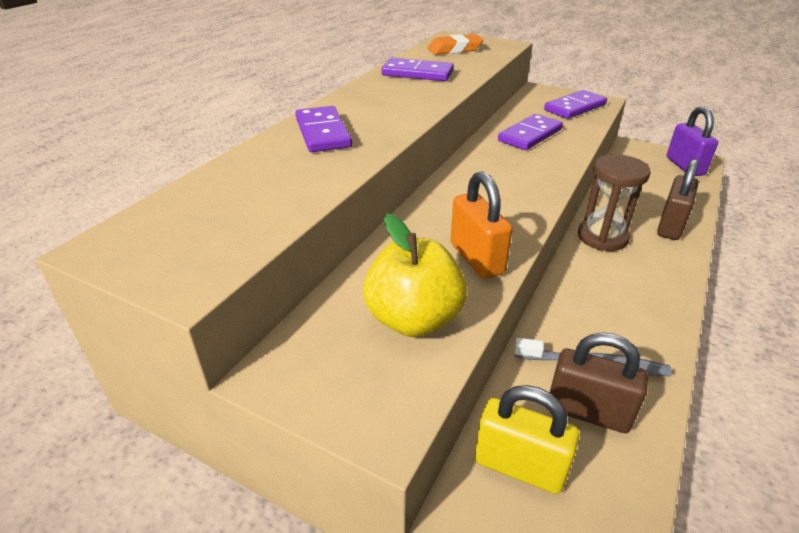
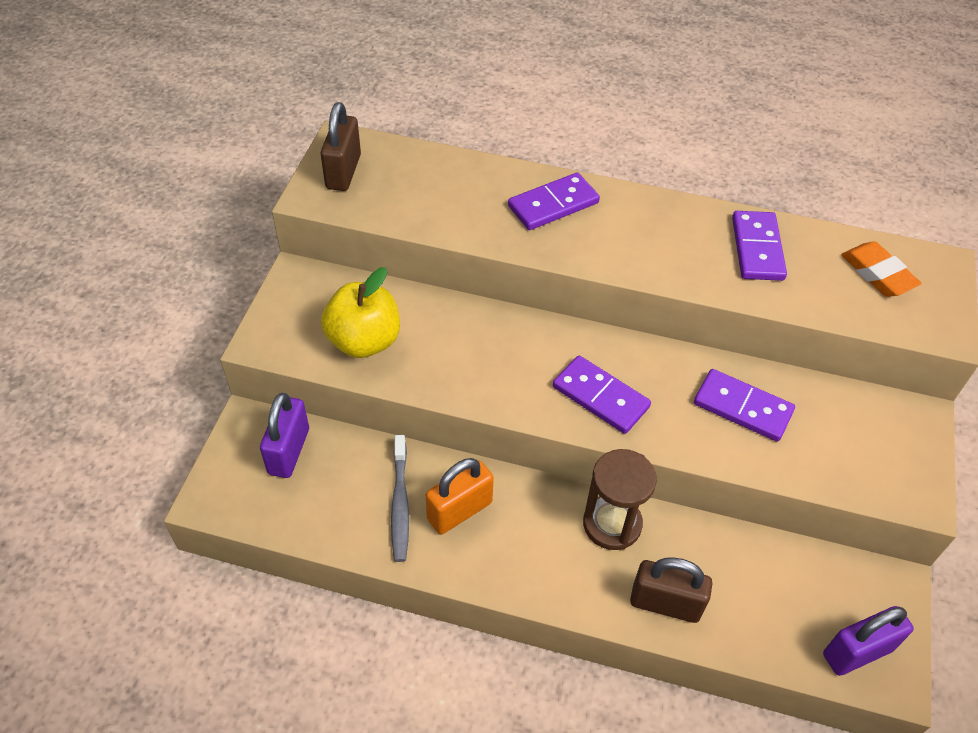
camera: 75 degrees right, 15 degrees up
orange padlock [450,171,513,279] -> orange padlock moved to [426,458,494,534]
yellow padlock [475,385,579,494] -> purple padlock [260,393,309,478]
purple domino [544,90,607,119] -> purple domino moved to [553,355,651,434]
brown padlock [550,332,648,433] -> brown padlock moved to [321,102,361,191]

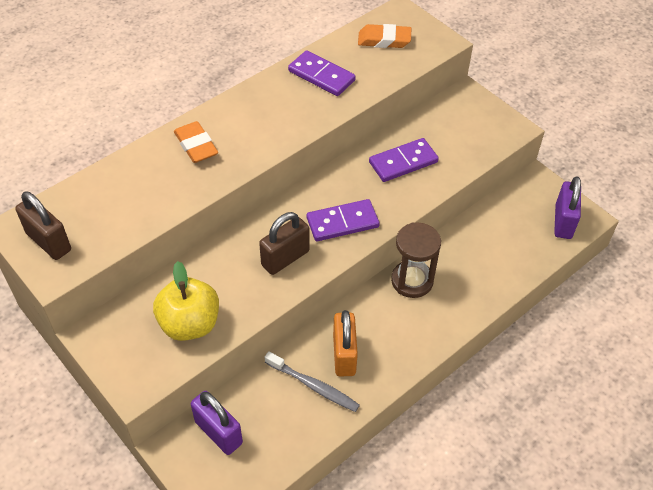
camera: 55 degrees left, 0 degrees up
purple domino [508,172,600,230] -> orange eraser [174,121,218,163]
brown padlock [630,557,713,623] -> brown padlock moved to [259,212,310,275]

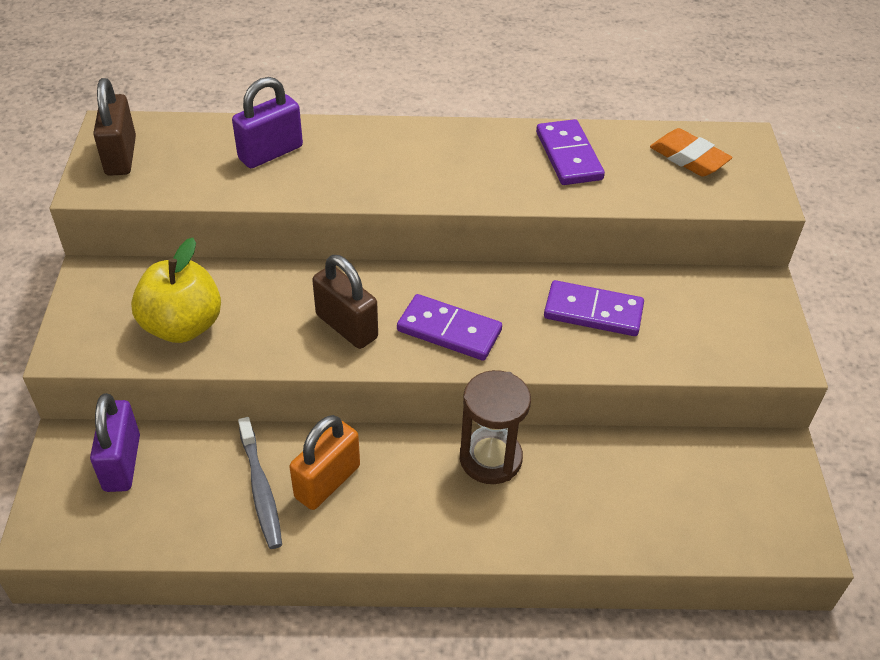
camera: 40 degrees right, 5 degrees down
orange eraser [174,121,218,163] -> none
brown padlock [259,212,310,275] -> brown padlock turned 45 degrees clockwise [312,255,378,349]
purple padlock [554,176,581,239] -> purple padlock moved to [232,77,303,168]

